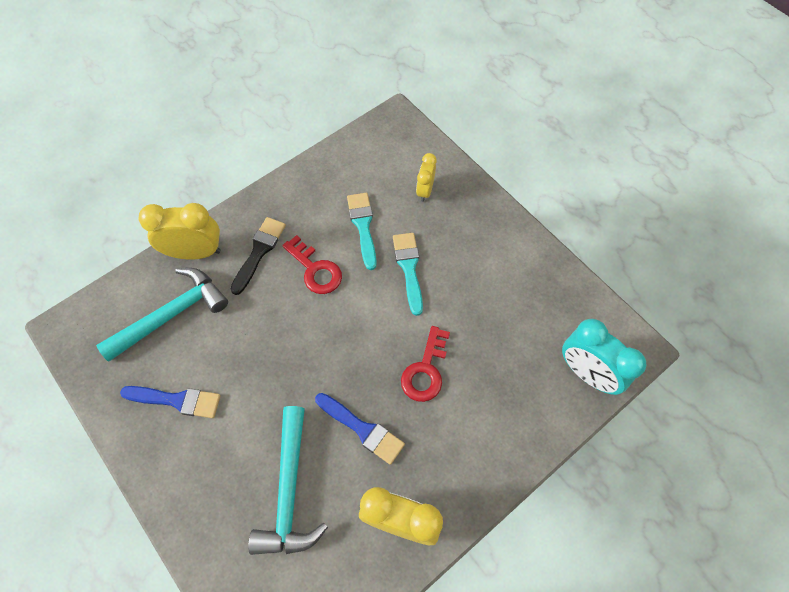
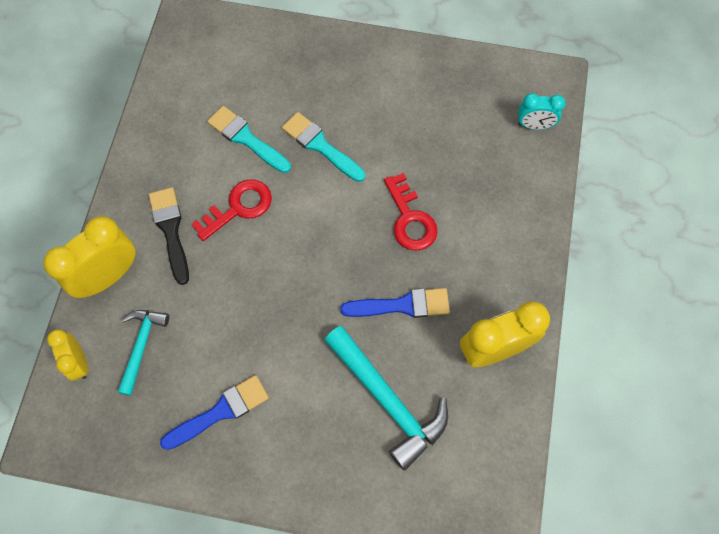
camera: 40 degrees left, 5 degrees up
turquoise hammer [96,268,228,361] -> turquoise hammer [118,310,169,396], size x0.60
red key [282,235,342,294] -> red key turned 45 degrees counterclockwise [191,179,272,241]
yellow clock [416,153,437,202] -> yellow clock moved to [47,329,88,381]
turquoise clock [562,319,646,395] -> turquoise clock [518,93,566,130], size x0.58

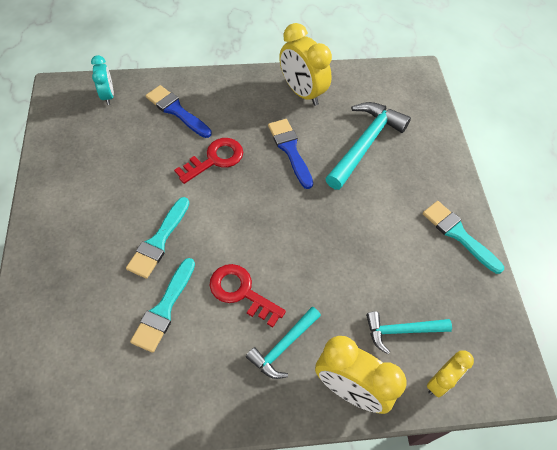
camera: 110 degrees left, 10 degrees down
black brush [149,187,189,285] -> turquoise hammer [246,307,321,379]
blue brush [160,375,269,450] -> blue brush moved to [146,85,212,138]
none -> turquoise brush [423,201,504,274]

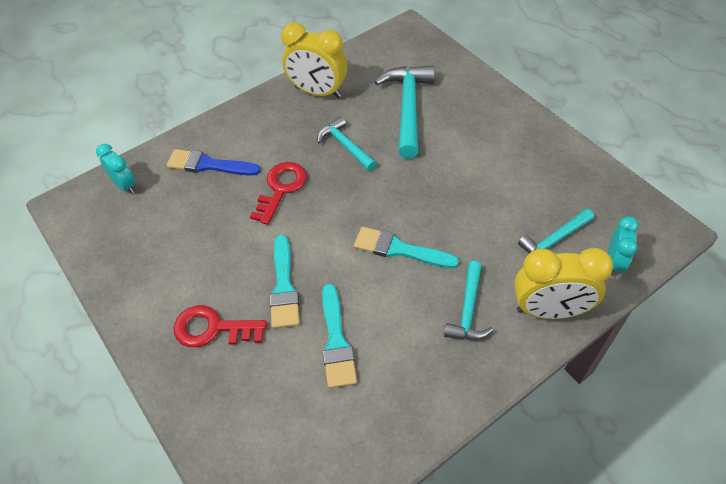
camera: 25 degrees left, 5 degrees down
red key [210,264,286,327] -> red key moved to [174,305,267,347]
blue brush [268,119,313,189] -> turquoise hammer [317,116,377,171]
turquoise brush [423,201,504,274] -> turquoise brush moved to [354,227,459,268]
yellow clock [427,350,474,397] -> turquoise clock [608,216,639,276]

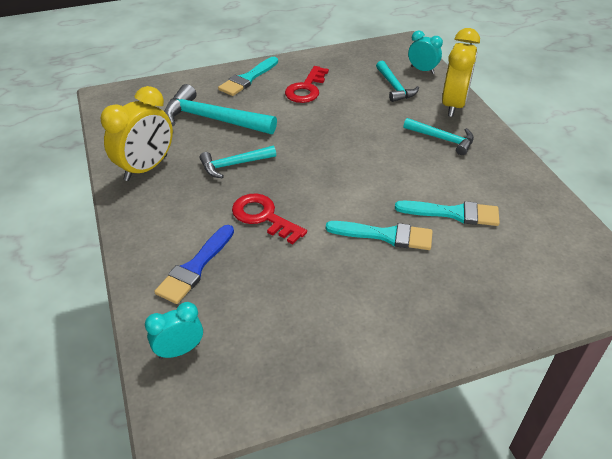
camera: 75 degrees left, 10 degrees down
red key [174,305,267,347] -> red key moved to [285,66,329,103]
turquoise brush [354,227,459,268] -> turquoise brush moved to [218,57,278,96]

